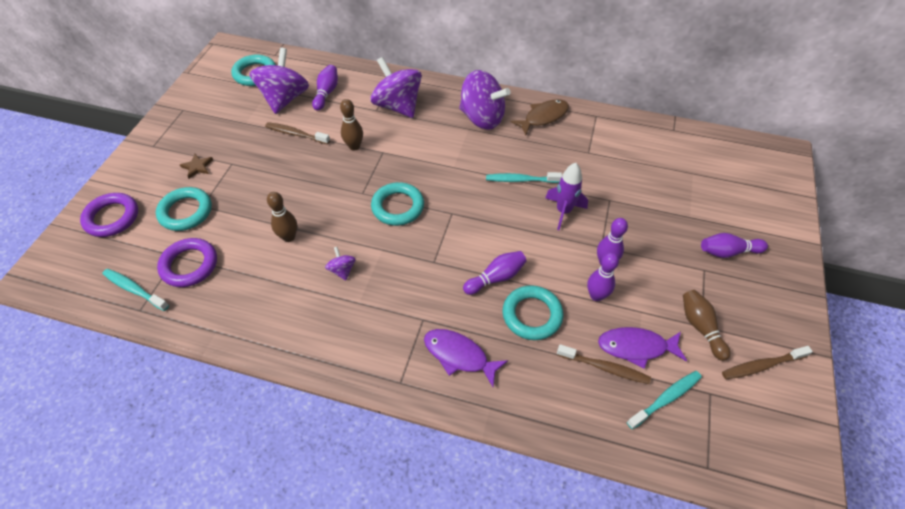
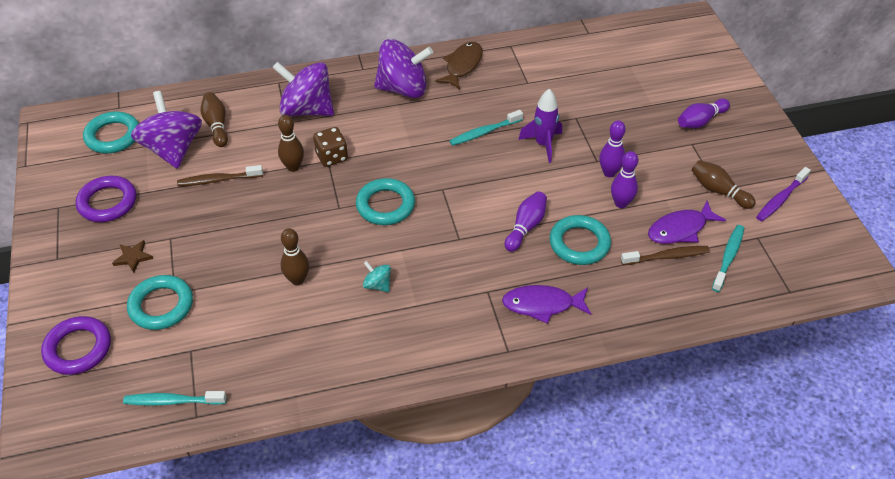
camera: 30 degrees left, 5 degrees down
purple ring [157,238,217,287] -> purple ring moved to [75,176,136,222]
purple bowling pin [312,65,338,111] -> brown bowling pin [201,92,228,147]
purple spinning top [325,247,356,281] -> turquoise spinning top [363,261,391,292]
brown toothbrush [722,346,813,379] -> purple toothbrush [756,167,811,221]
none -> brown dice [313,127,348,167]

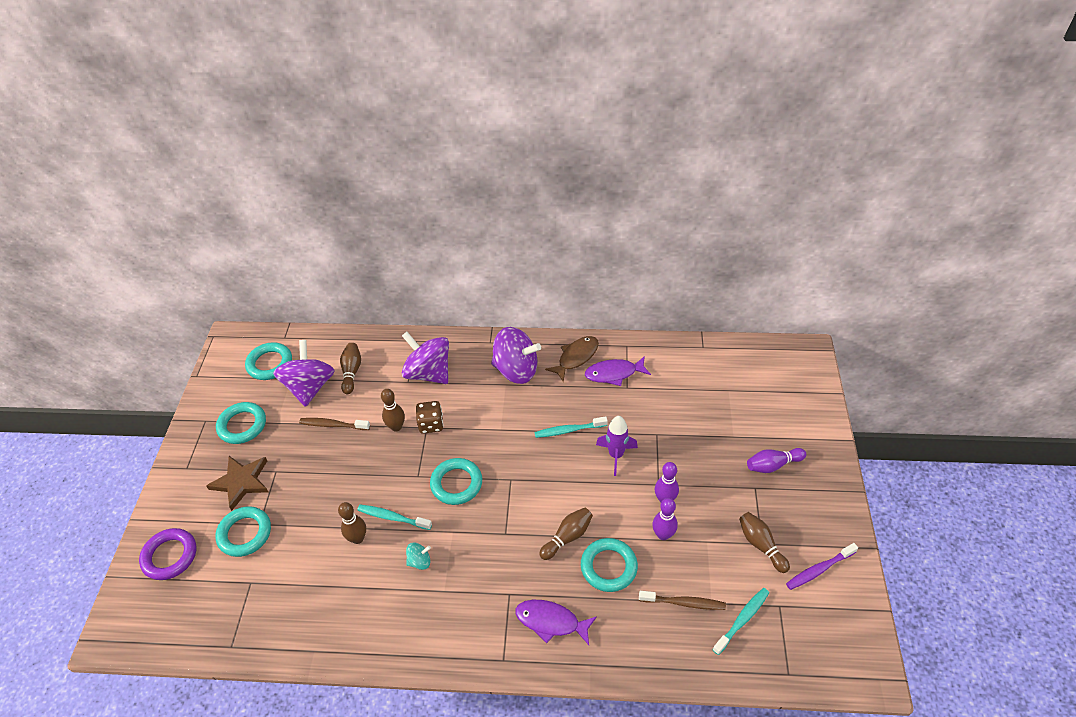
camera: 20 degrees right, 0 degrees up
purple ring [75,176,136,222] -> turquoise ring [216,402,266,444]
brown star [112,240,153,273] -> brown star [206,456,268,511], size x1.89
turquoise toothbrush [123,391,227,406] -> turquoise toothbrush moved to [358,505,432,530]
turquoise spinning top [363,261,391,292] -> turquoise spinning top turned 105 degrees clockwise [406,542,431,570]
purple bowling pin [505,191,547,252] -> brown bowling pin [539,508,593,560]
purple fish [648,201,726,244] -> purple fish moved to [585,356,651,386]

